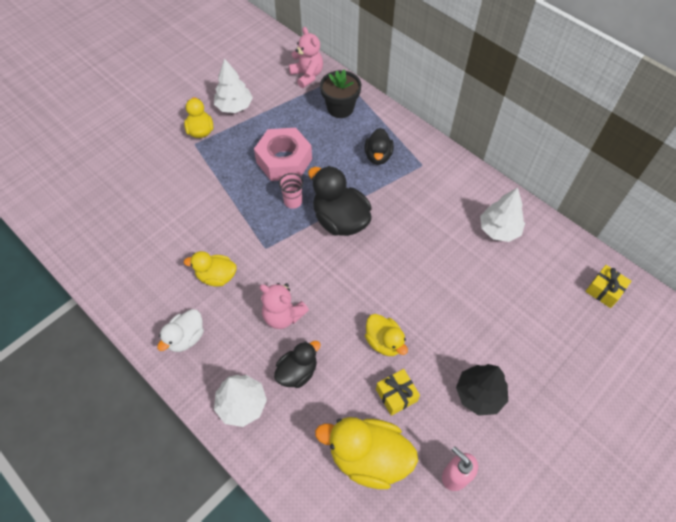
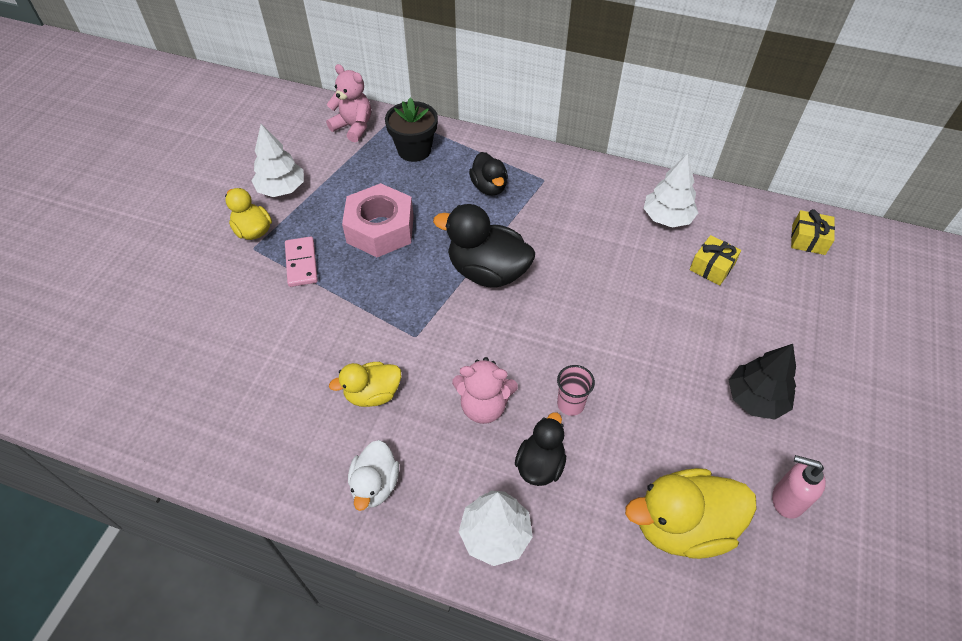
camera: 25 degrees left, 5 degrees down
pink cup [279,173,303,209] -> pink cup moved to [557,365,595,416]
yellow duck [365,314,408,356] -> none
yellow gift [376,369,420,416] -> yellow gift moved to [690,235,741,286]
none -> pink domino [285,236,318,287]

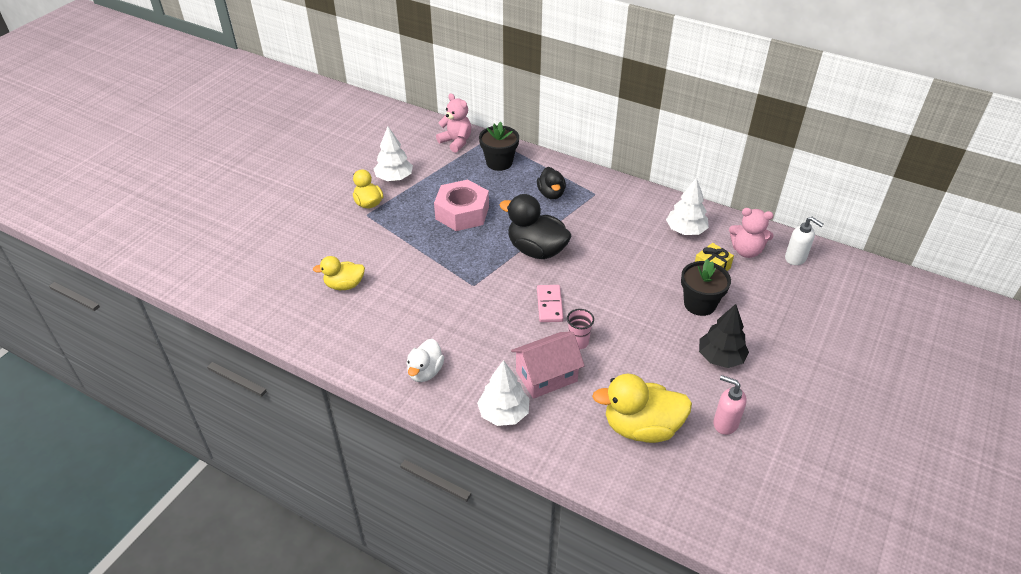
camera: 10 degrees right, 10 degrees down
pink domino [285,236,318,287] -> pink domino moved to [537,285,564,322]
yellow duck [329,362,401,407] -> yellow duck moved to [313,256,365,290]
pink teddy bear [452,357,518,424] -> pink teddy bear moved to [729,208,774,258]
black duck [515,412,566,486] -> pink house [511,332,585,399]
yellow gift [791,209,835,255] -> white soap dispenser [785,217,824,265]
none -> black flower pot [681,259,731,316]

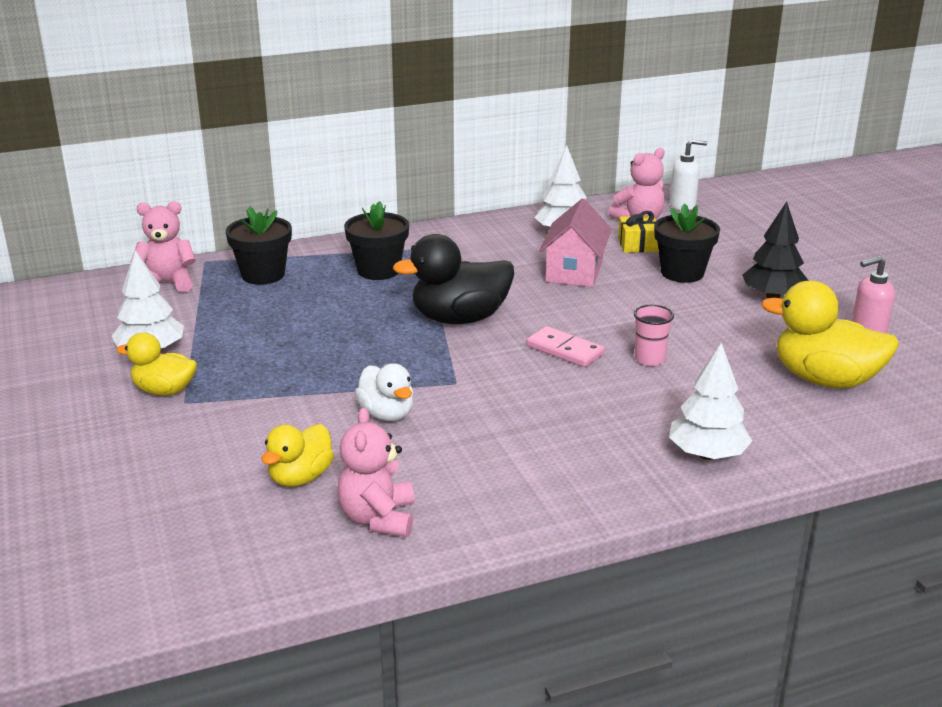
camera: 50 degrees left, 15 degrees down
white duck [407,339,444,382] -> white duck moved to [355,363,413,421]
pink nut [434,180,489,231] -> none
pink house [511,332,585,399] -> pink house moved to [539,199,612,287]
black duck [537,167,566,199] -> black flower pot [344,201,409,280]
yellow duck [592,374,692,443] -> yellow duck turned 75 degrees clockwise [761,281,899,388]
none -> pink teddy bear [337,408,414,537]

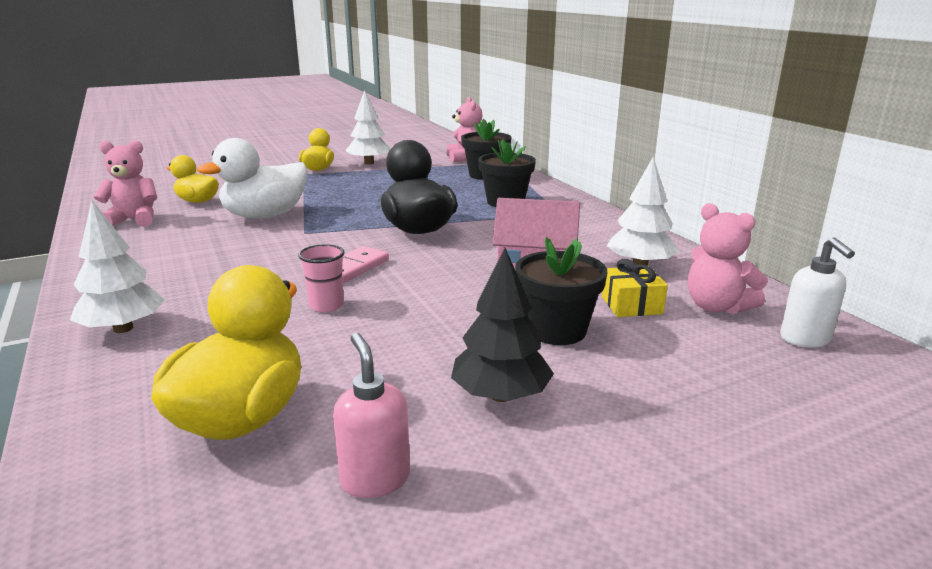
camera: 85 degrees right, 5 degrees down
white duck [355,363,413,421] -> white duck [197,138,308,218], size x1.66

